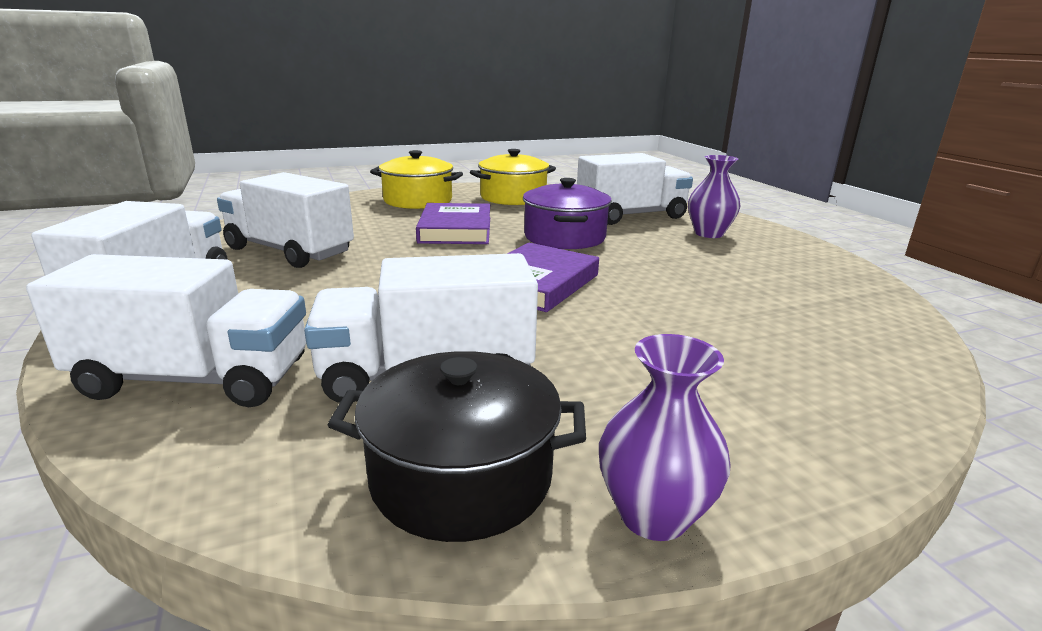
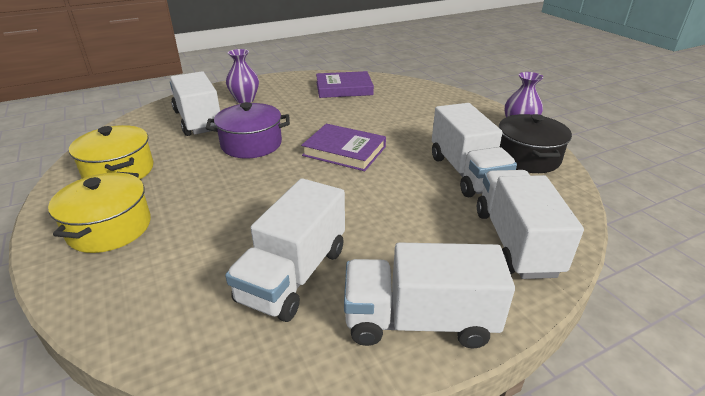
camera: 95 degrees left, 10 degrees up
purple book [416,203,490,244] -> purple book moved to [316,71,374,98]

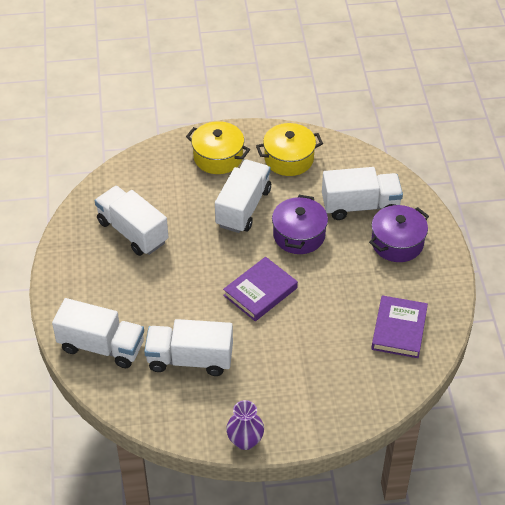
camera: 110 degrees right, 15 degrees up
purple vase [226,49,259,104] -> purple pot [369,205,429,262]
white truck [344,243,515,349] -> white truck moved to [215,160,271,233]
black pot [499,114,572,173] -> none

